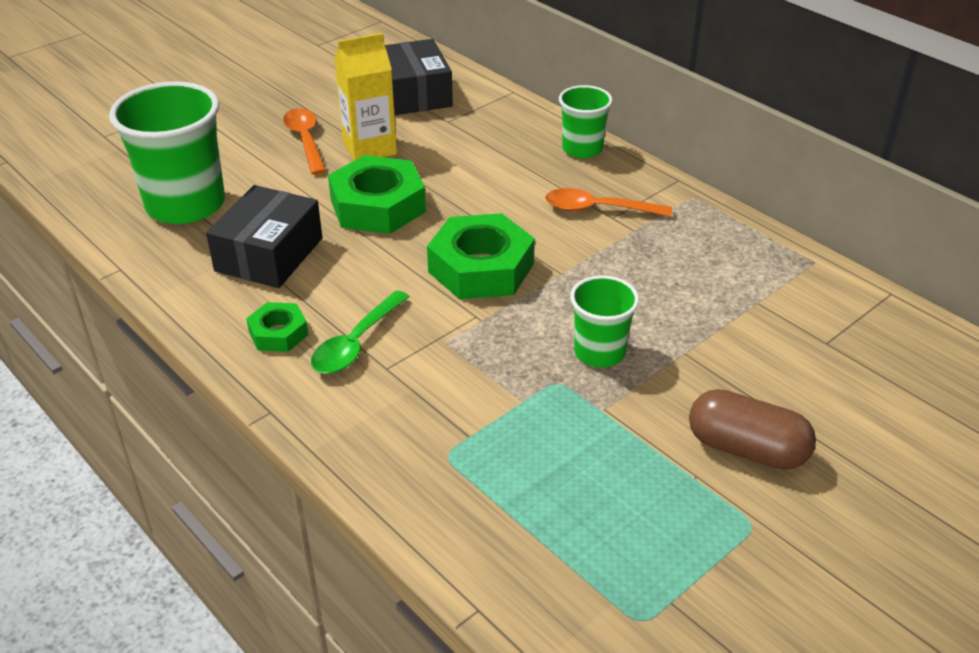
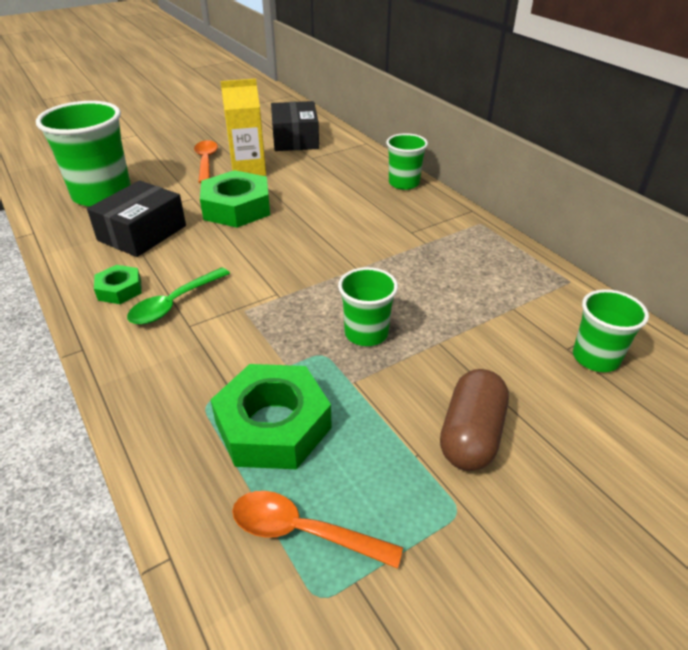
camera: 10 degrees right, 0 degrees up
green nut [427,213,535,299] -> green nut moved to [211,364,332,469]
orange spoon [545,188,672,217] -> orange spoon moved to [232,491,403,569]
brown capsule [689,389,816,470] -> brown capsule turned 75 degrees clockwise [440,369,509,471]
none -> green cup [573,289,649,372]

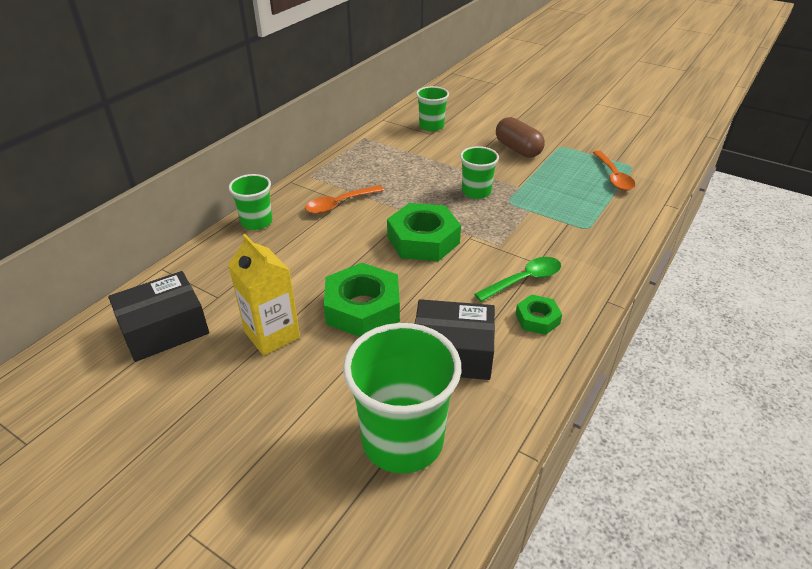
camera: 115 degrees left, 0 degrees up
green spoon [127,267,230,325] -> green spoon turned 45 degrees counterclockwise [474,257,561,302]
orange spoon [194,140,218,183] -> orange spoon moved to [305,185,384,214]
green nut [211,364,332,469] -> green nut moved to [387,203,461,261]
brown capsule [440,369,509,471] -> brown capsule turned 60 degrees clockwise [496,117,545,158]

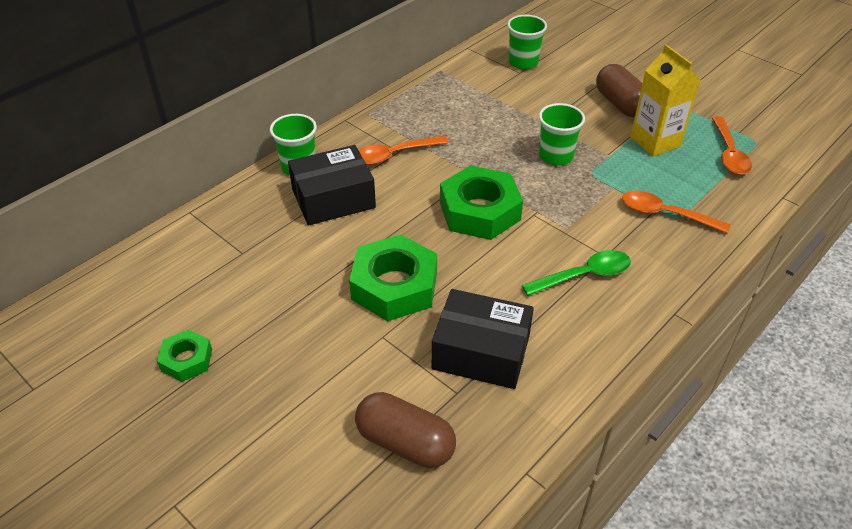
camera: 10 degrees right, 5 degrees up
black box [108,271,209,362] -> black box moved to [288,145,376,226]
yellow carton [228,234,300,356] -> yellow carton moved to [630,45,701,156]
green cup [343,323,461,474] -> brown capsule [355,392,456,468]
green nut [516,295,562,335] -> green nut moved to [157,329,212,382]
none -> orange spoon [622,191,730,234]

